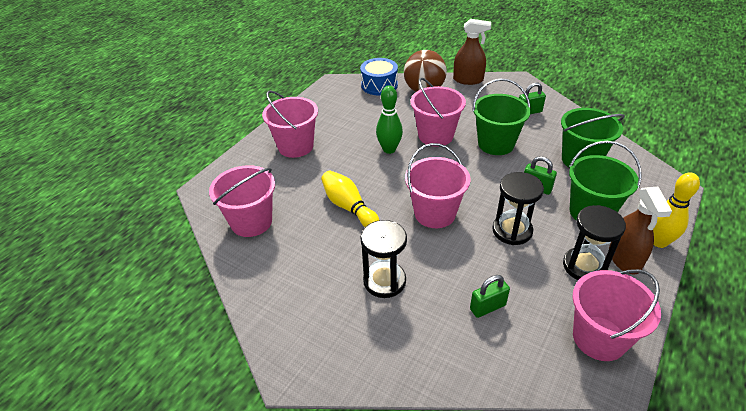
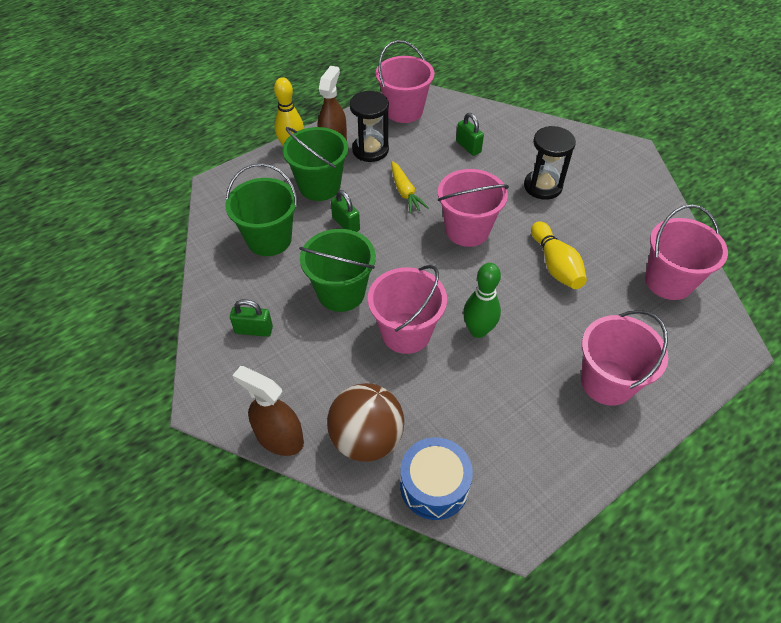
camera: 160 degrees left, 10 degrees up
green padlock [470,275,510,318] -> green padlock turned 60 degrees clockwise [456,113,484,156]
black hourglass [492,172,544,245] -> yellow carrot [392,161,429,214]

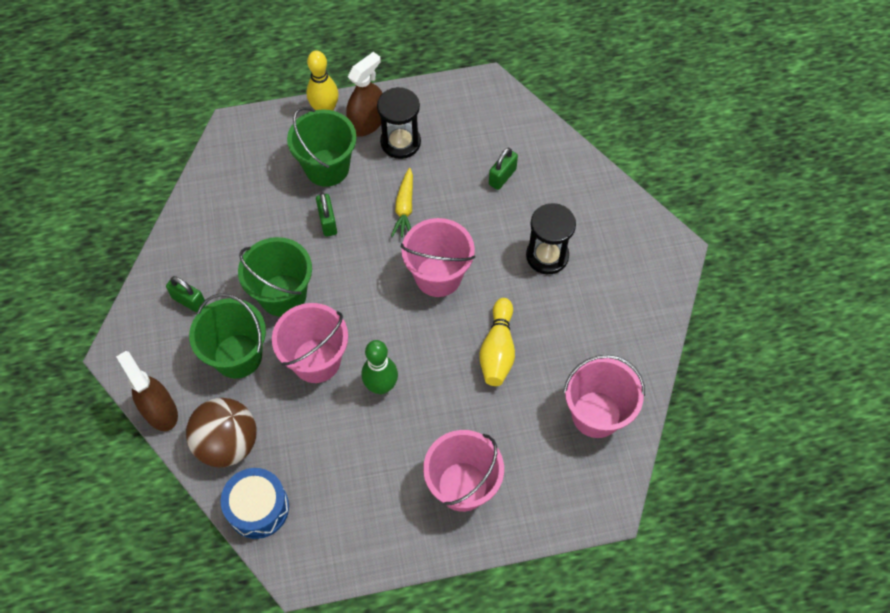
camera: 25 degrees right, 10 degrees up
green bucket [225,163,298,256] -> green bucket moved to [189,293,266,379]
pink bucket [376,40,435,123] -> none
green padlock [456,113,484,156] -> green padlock turned 45 degrees clockwise [489,148,518,190]

